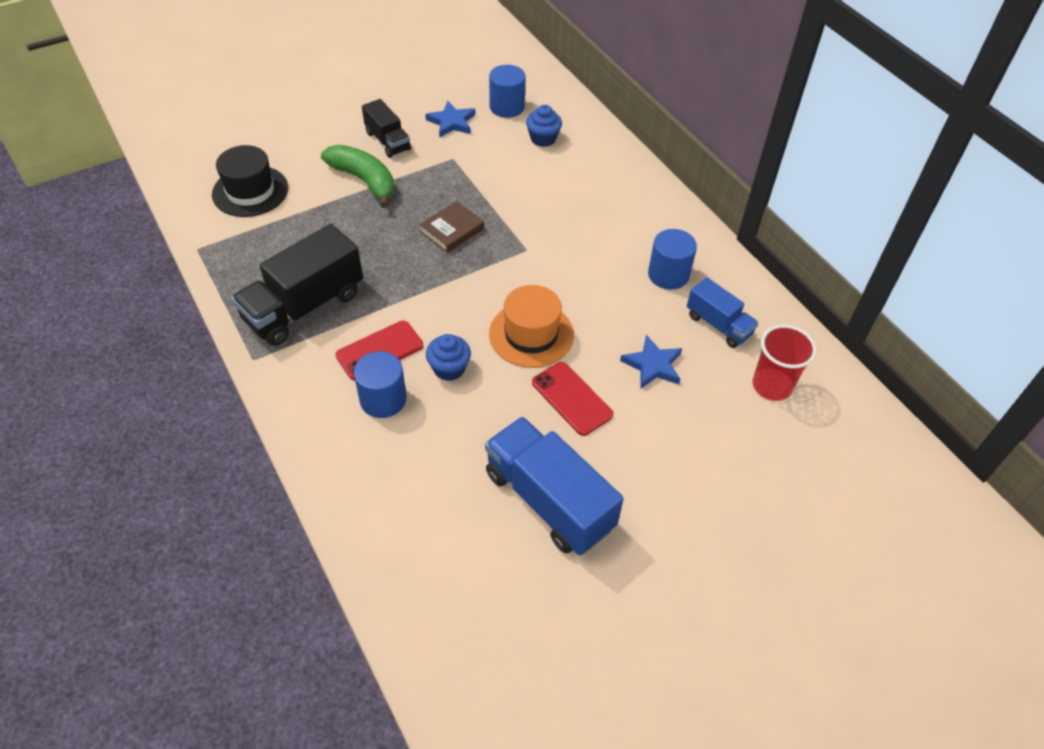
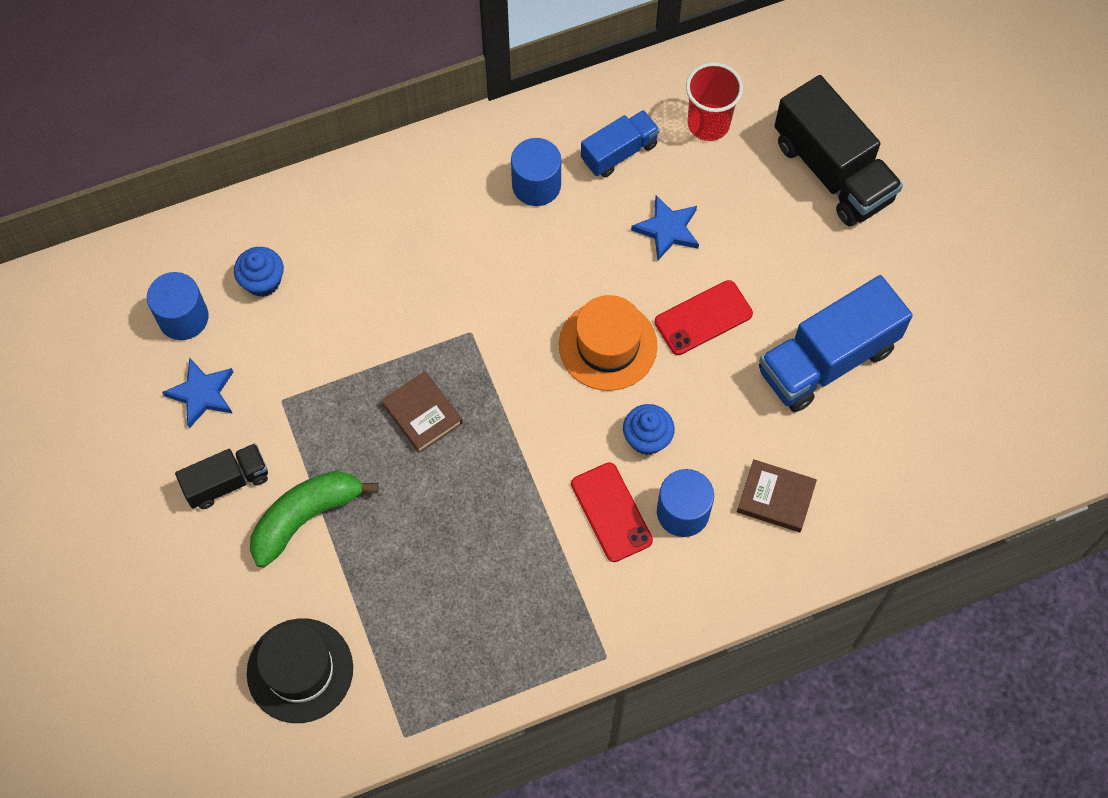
camera: 80 degrees left, 15 degrees up
black truck [232,224,363,346] -> black truck moved to [774,75,903,226]
none -> brown book [737,459,817,532]

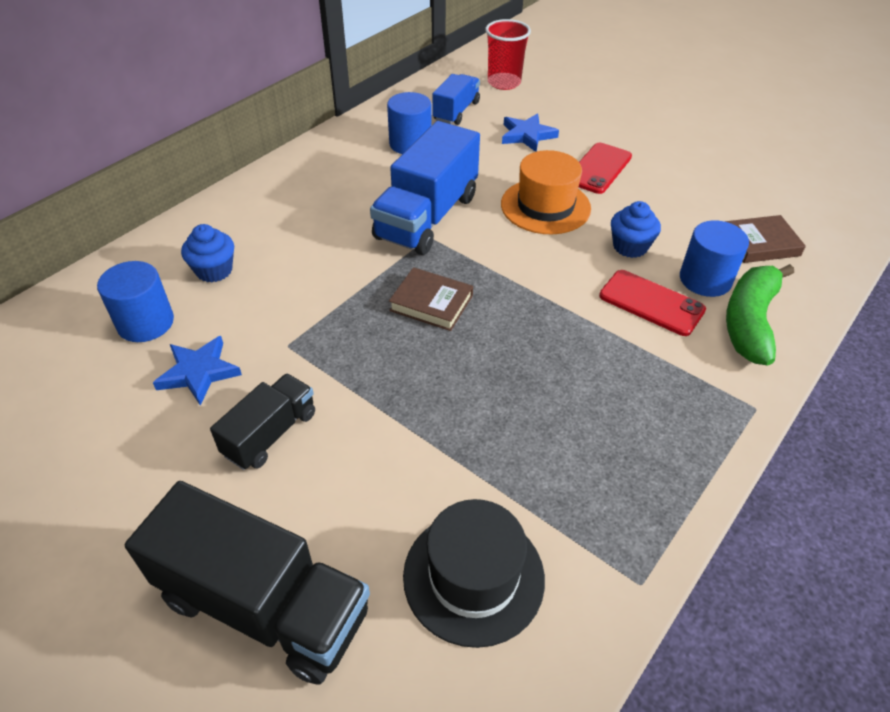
camera: 30 degrees left, 20 degrees down
green banana [250,471,378,568] -> green banana moved to [726,264,794,365]
blue truck [759,275,913,412] -> blue truck moved to [370,121,480,255]
black truck [774,75,903,226] -> black truck moved to [125,481,370,685]

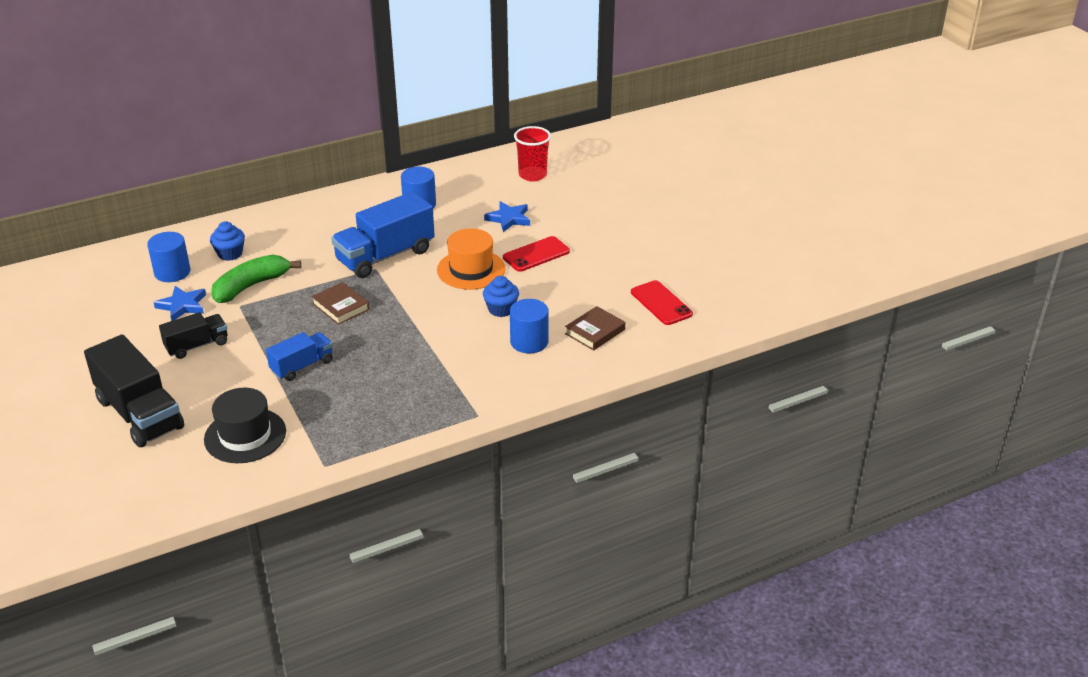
camera: 25 degrees right, 10 degrees down
blue truck [432,74,480,125] -> blue truck moved to [266,332,333,381]
red phone [599,270,706,336] -> red phone moved to [631,280,693,325]
brown book [725,215,806,263] -> brown book turned 60 degrees counterclockwise [565,306,625,351]
green banana [726,264,794,365] -> green banana moved to [211,255,301,303]

